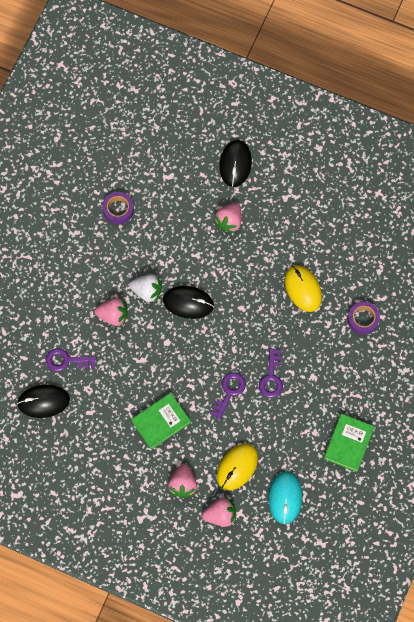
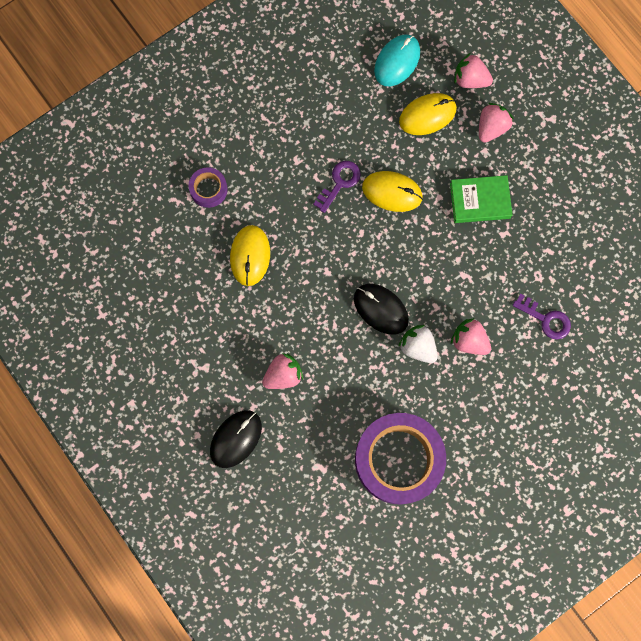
camera: 150 degrees left, 5 degrees up
black mouse [17,384,70,418] -> none
purple tape [103,192,134,224] -> purple tape [355,413,446,505], size x2.22
purple key [210,372,246,420] -> yellow mouse [362,171,423,212]
green book [324,413,375,472] -> none

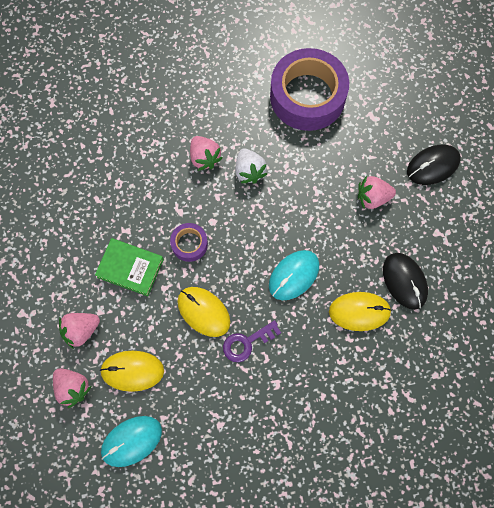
camera: 155 degrees left, 5 degrees down
purple tape [189,167,228,208] -> purple tape moved to [170,223,208,262]
yellow mouse [230,225,270,286] -> yellow mouse turned 60 degrees clockwise [329,292,392,331]
black mouse [354,284,409,335] -> black mouse moved to [383,253,428,310]
purple key [513,294,571,339] -> none
none -> turquoise mouse [269,250,319,300]

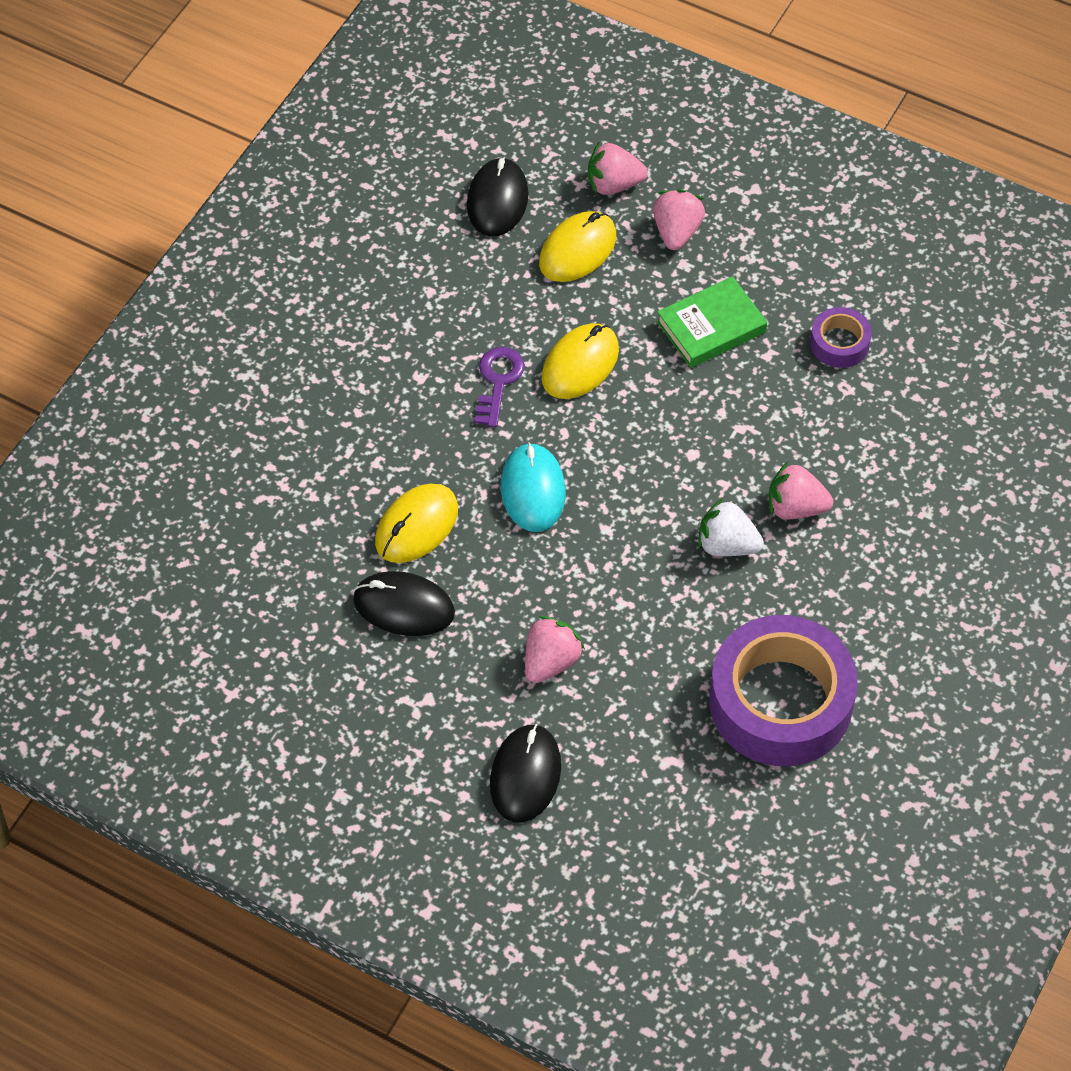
camera: 130 degrees right, 15 degrees down
turquoise mouse [101,416,162,467] -> black mouse [467,157,528,236]
purple tape [170,223,208,262] -> purple tape moved to [810,307,872,368]
yellow mouse [177,287,230,337] -> yellow mouse turned 45 degrees counterclockwise [542,323,619,399]

